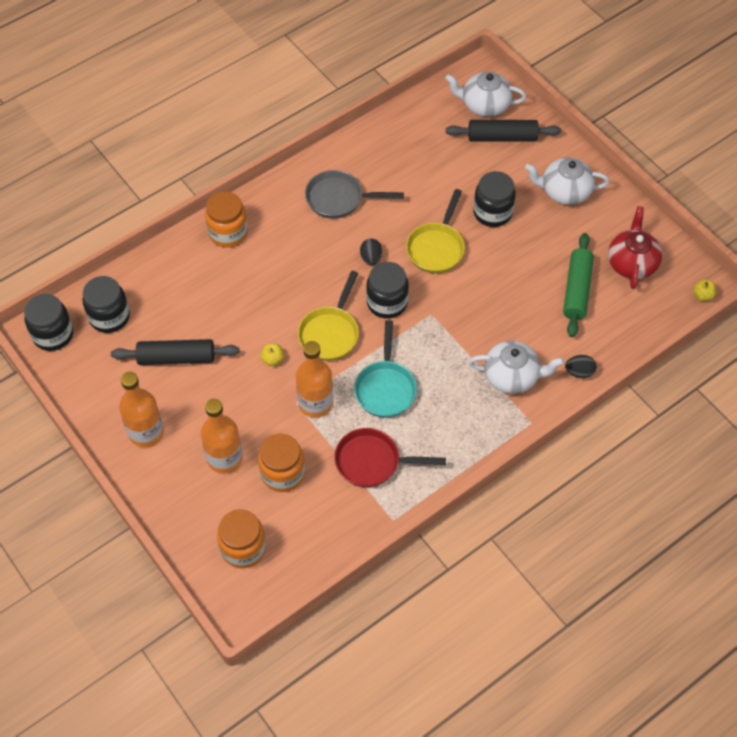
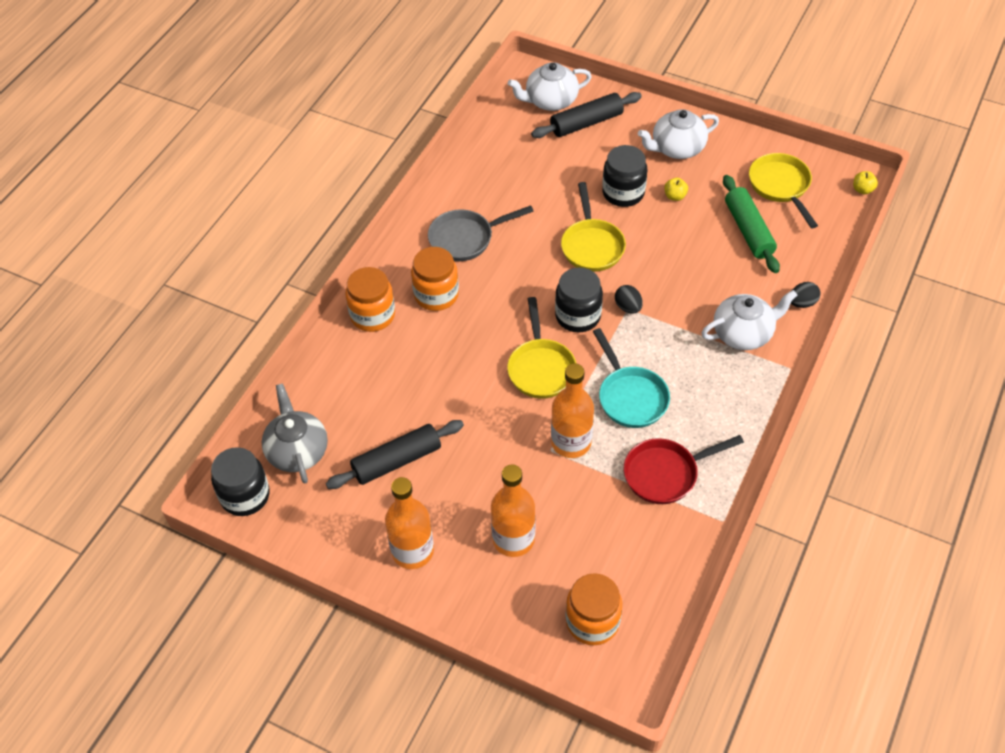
camera: 25 degrees left, 5 degrees down
black jar [83,276,130,333] -> grey teapot [262,383,328,483]
orange jar [258,434,305,492] -> orange jar moved to [411,247,459,311]
yellow apple [260,343,284,366] -> yellow apple moved to [664,178,688,201]
black egg [360,238,382,265] -> black egg moved to [615,285,643,314]
red teapot [608,206,662,289] -> yellow pan [749,153,818,228]

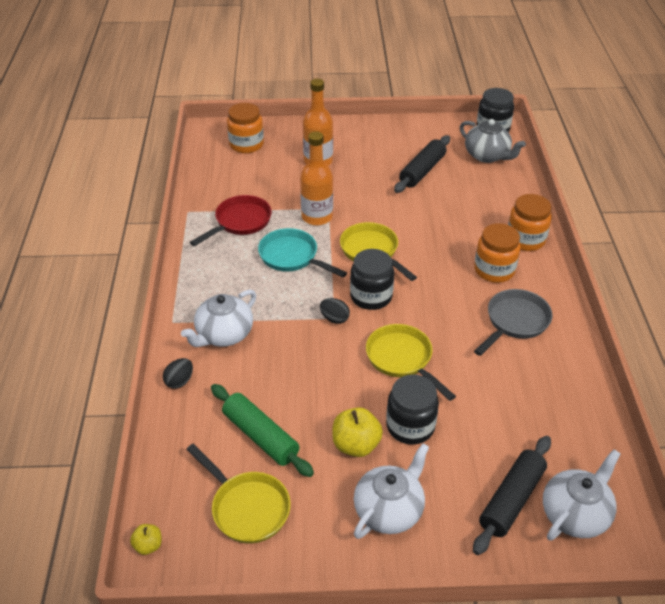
camera: 150 degrees right, 10 degrees down
orange bottle [385,477,434,569] -> none
yellow apple [664,178,688,201] -> yellow apple [332,407,383,457], size x1.80

